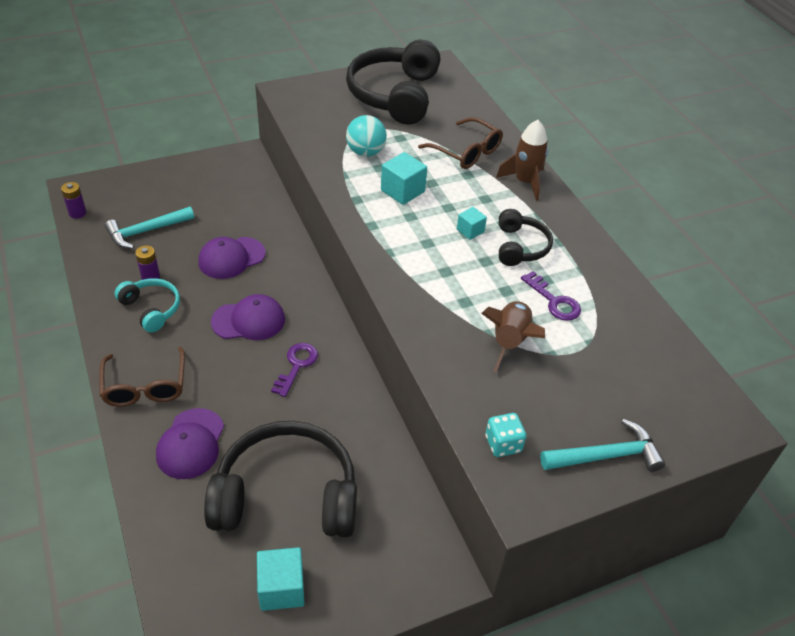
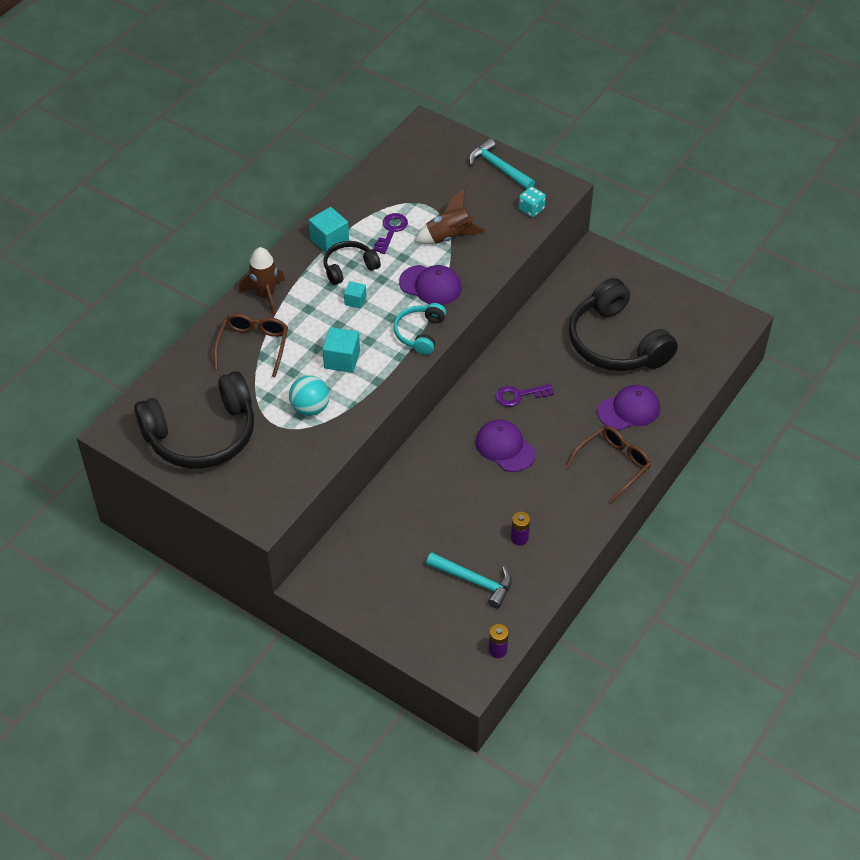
camera: 120 degrees left, 5 degrees up
turquoise headphones [115,278,180,333] -> turquoise headphones moved to [393,303,446,355]
purple cap [198,237,266,279] -> purple cap moved to [399,265,461,305]
turquoise cube [257,547,305,611] -> turquoise cube moved to [309,207,349,253]

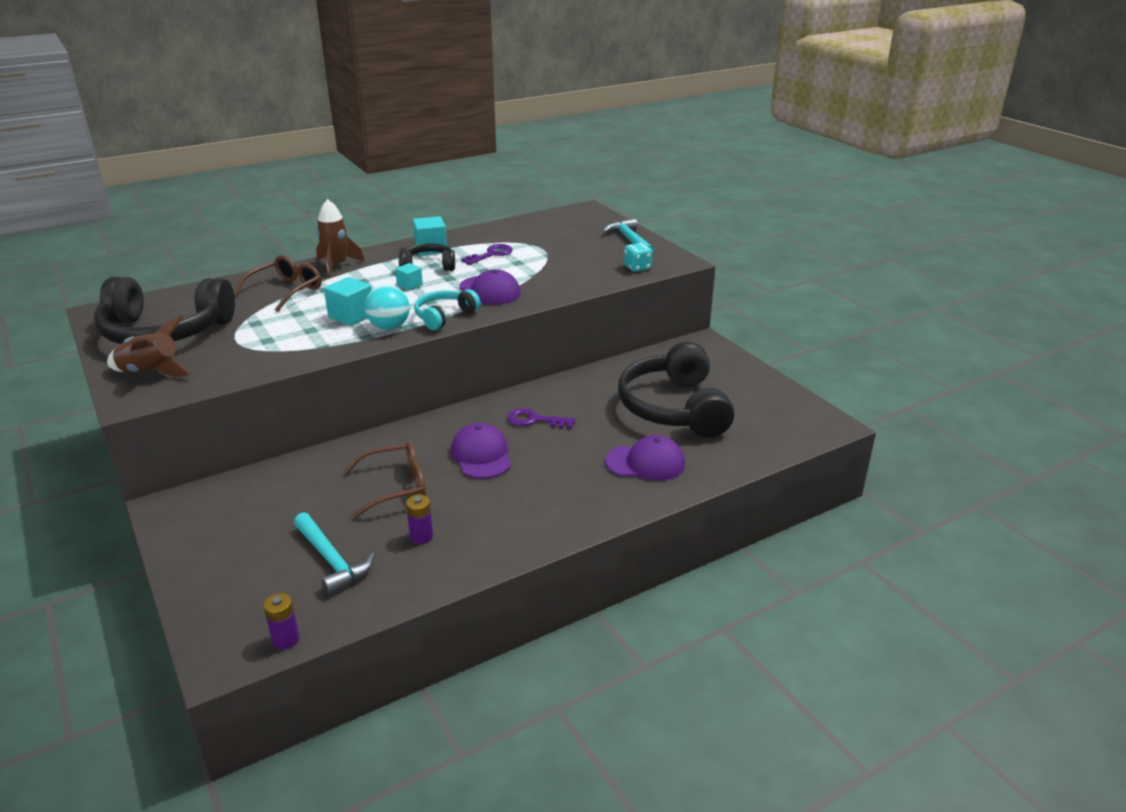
camera: 25 degrees right, 20 degrees down
turquoise ball [289,375,330,416] -> turquoise ball moved to [365,285,410,330]
brown rocket [415,189,485,244] -> brown rocket moved to [107,315,191,377]
brown glasses [566,426,651,503] -> brown glasses moved to [343,441,426,518]

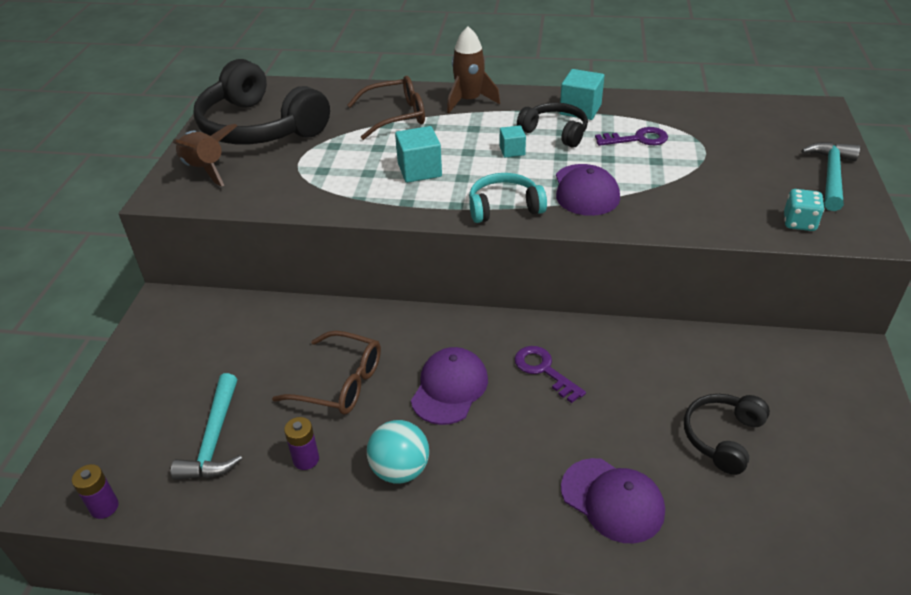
camera: 40 degrees right, 10 degrees up
turquoise ball [365,285,410,330] -> turquoise ball moved to [367,420,429,484]
black headphones [618,342,734,437] -> black headphones [684,394,770,475], size x0.51

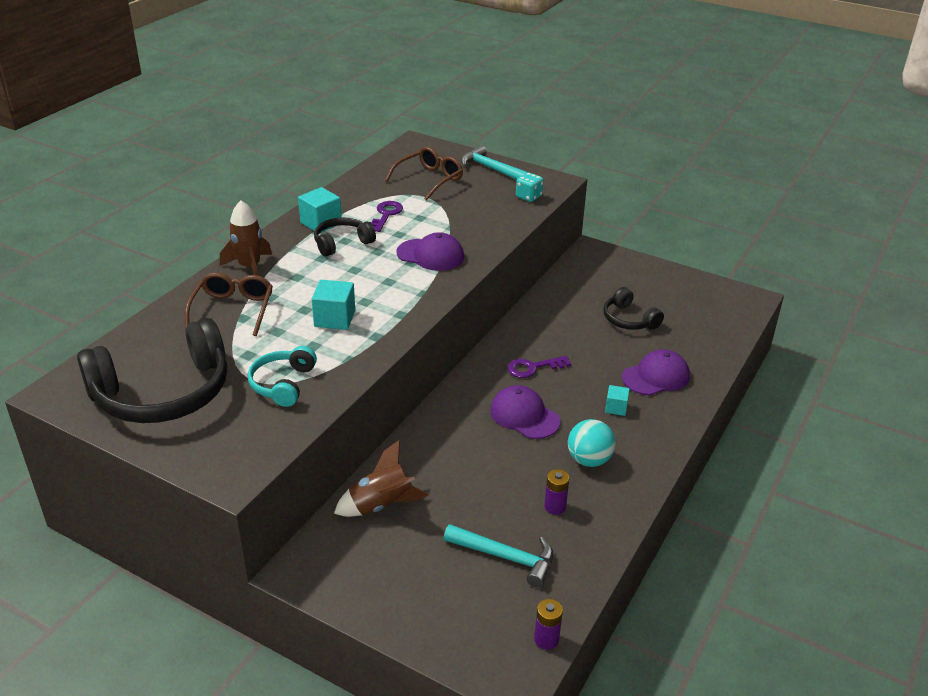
camera: 70 degrees left, 5 degrees down
brown rocket [172,124,237,186] -> brown rocket moved to [334,440,429,517]
brown glasses [272,331,381,415] -> brown glasses moved to [385,147,463,201]
turquoise headphones [469,173,547,223] -> turquoise headphones moved to [248,346,317,407]
turquoise cube [500,125,526,158] -> turquoise cube moved to [605,385,630,416]

